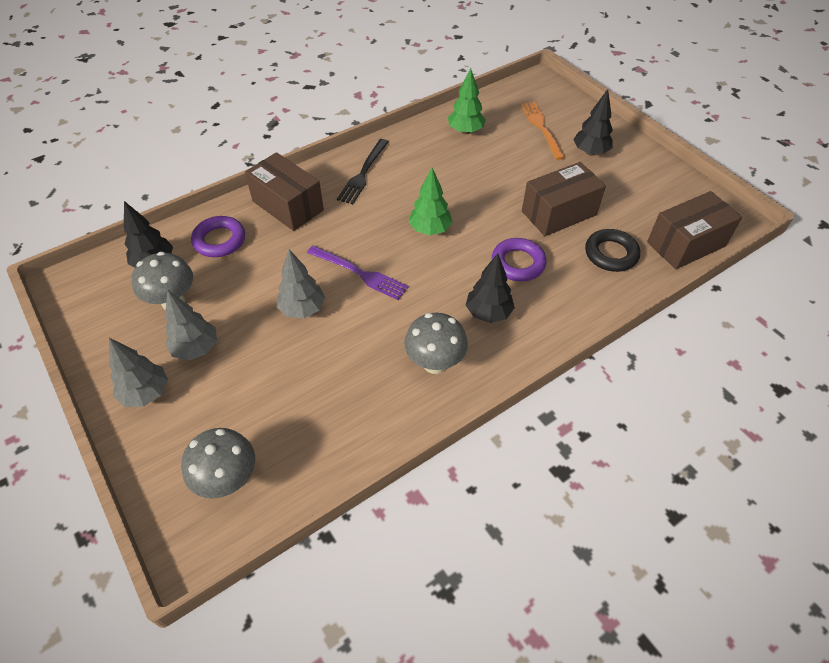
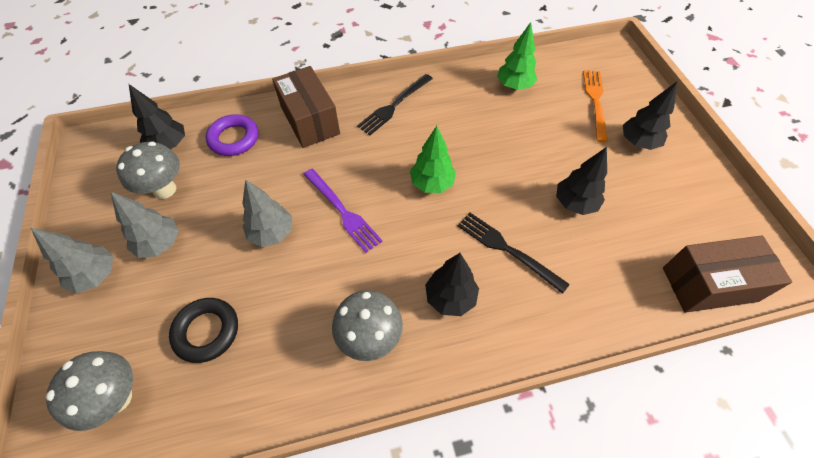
camera: 20 degrees right, 5 degrees up
purple ring [492,238,547,281] -> black fork [458,213,570,294]
brown box [522,162,606,236] -> black tree [556,147,607,215]
black ring [585,229,640,272] -> black ring moved to [169,298,238,363]

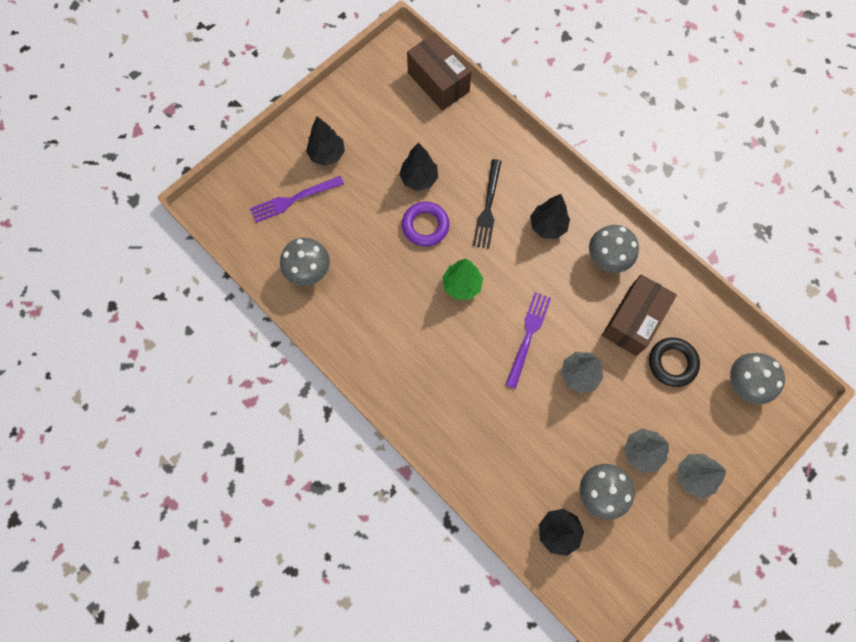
camera: 120 degrees left, 15 degrees up
purple ring [205,114,258,156] -> purple ring moved to [402,202,450,247]
brown box [272,66,340,148] -> brown box moved to [602,274,677,356]
black fork [357,74,433,135] -> none
green tree [497,22,537,90] -> grey mushroom [280,238,330,286]
orange fork [583,70,608,142] -> purple fork [250,176,344,223]

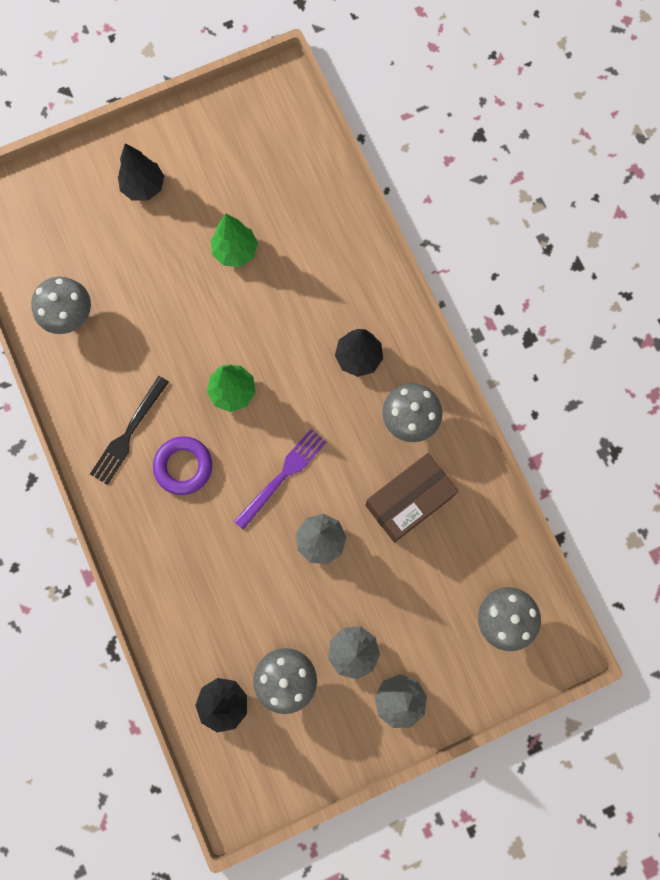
camera: 20 degrees right, 5 degrees up
purple fork [250,176,344,223] -> none
black tree [399,143,438,191] -> green tree [211,214,258,267]
purple ring [402,202,450,247] -> purple ring moved to [153,436,212,495]
brown box [407,33,472,111] -> none
black fork [473,159,502,249] -> black fork moved to [90,376,169,485]
black ring [649,338,700,387] -> none

